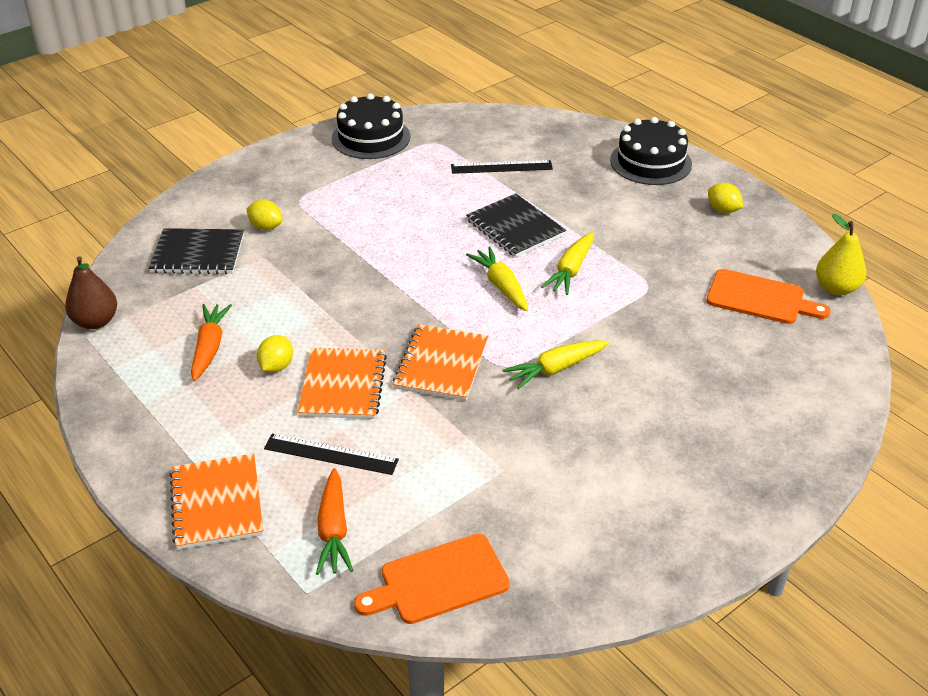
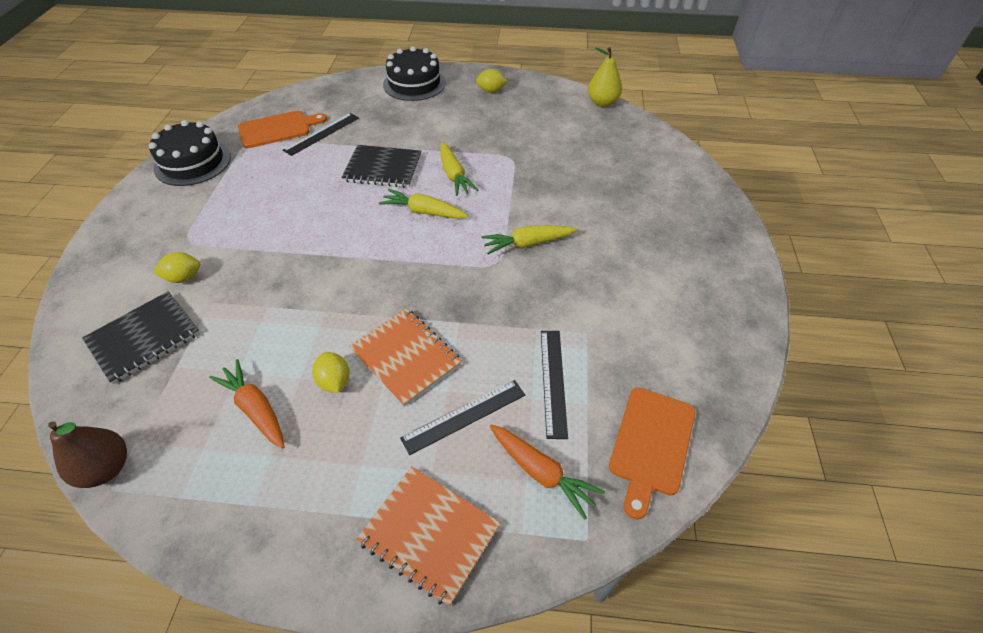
camera: 45 degrees left, 10 degrees up
orange notebook [393,324,488,401] -> none
yellow carrot [503,340,609,389] -> yellow carrot turned 60 degrees clockwise [481,225,577,254]
orange cutting board [706,269,831,324] -> orange cutting board moved to [238,110,327,148]
none -> black ruler [541,331,568,439]

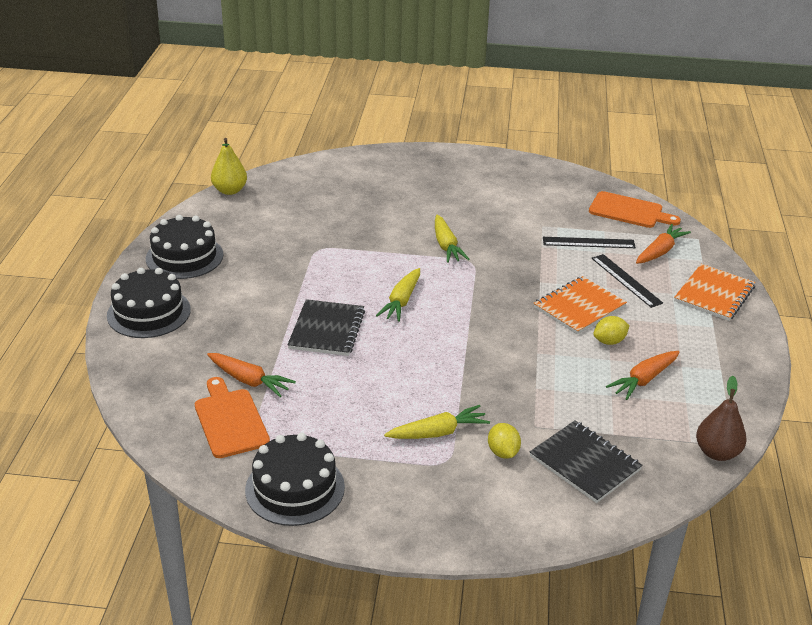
camera: 90 degrees left, 15 degrees down
black ruler [283,113,359,156] -> orange carrot [207,353,296,397]
yellow carrot [440,142,478,196] -> yellow carrot moved to [384,405,490,439]
yellow lemon [476,69,508,93] -> black cake [146,215,223,279]

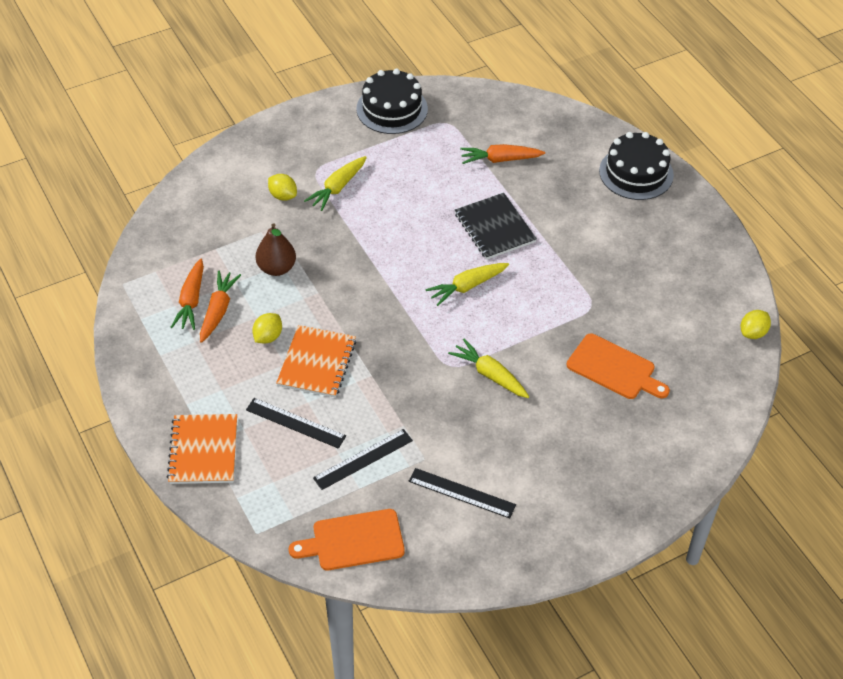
camera: 145 degrees right, 15 degrees up
black cake [146,215,223,279] -> none
orange cutting board [195,377,270,458] -> orange cutting board moved to [567,334,670,399]
yellow pear [211,138,247,195] -> yellow lemon [741,310,771,339]
yellow carrot [376,268,420,322] -> yellow carrot turned 105 degrees counterclockwise [425,263,509,306]
black notebook [530,421,643,503] -> none
orange carrot [636,224,691,264] -> orange carrot moved to [170,259,204,330]
brown pear [696,376,747,461] -> brown pear moved to [256,223,296,276]
none -> black ruler [409,468,516,519]

